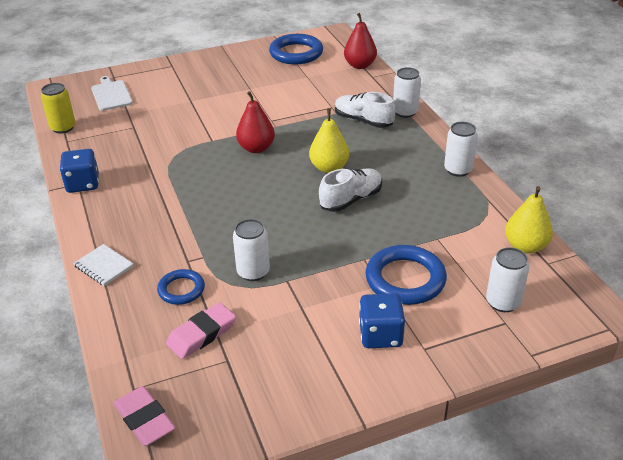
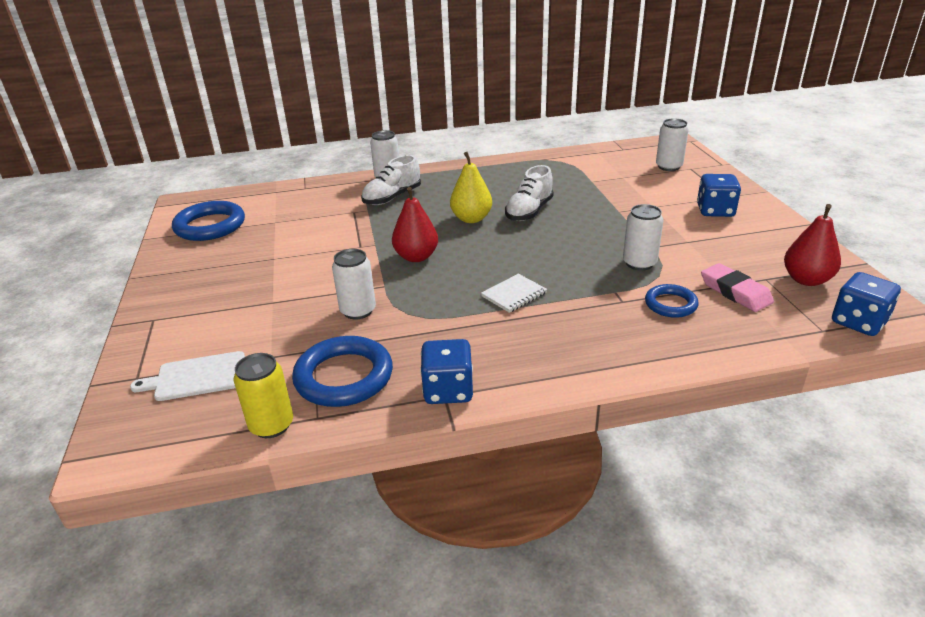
camera: 80 degrees left, 5 degrees down
white notebook [73,244,134,286] -> white notebook moved to [481,274,547,313]
pink eraser [113,386,175,446] -> blue dice [832,272,901,336]
white shoe [319,168,382,212] -> white shoe turned 120 degrees counterclockwise [505,165,554,221]
red pear [344,13,377,69] -> red pear moved to [784,204,841,286]
blue ring [365,245,447,305] -> blue ring moved to [292,336,393,407]
white can [444,122,478,177] -> white can moved to [332,249,376,320]
yellow pear [505,186,553,254] -> none

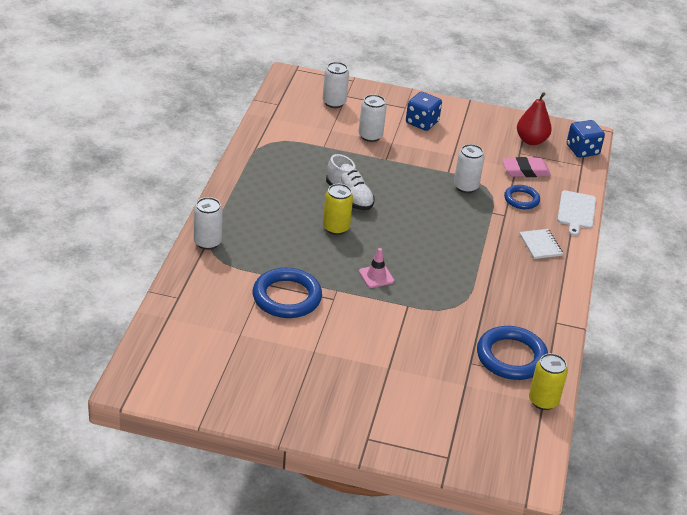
camera: 70 degrees left, 5 degrees up
white cutting board [130,351,245,401] -> white cutting board moved to [557,190,596,236]
blue ring [172,201,245,241] -> blue ring moved to [253,268,322,318]
white can [332,249,376,320] -> white can moved to [359,94,387,142]
white shoe [361,155,421,205] -> none
red pear [392,187,438,262] -> pink traffic cone [359,248,394,288]
blue dice [420,339,473,404] -> none
yellow pear [450,152,492,223] -> yellow can [323,184,353,235]
white notebook [481,274,547,313] -> white notebook moved to [519,229,563,259]

